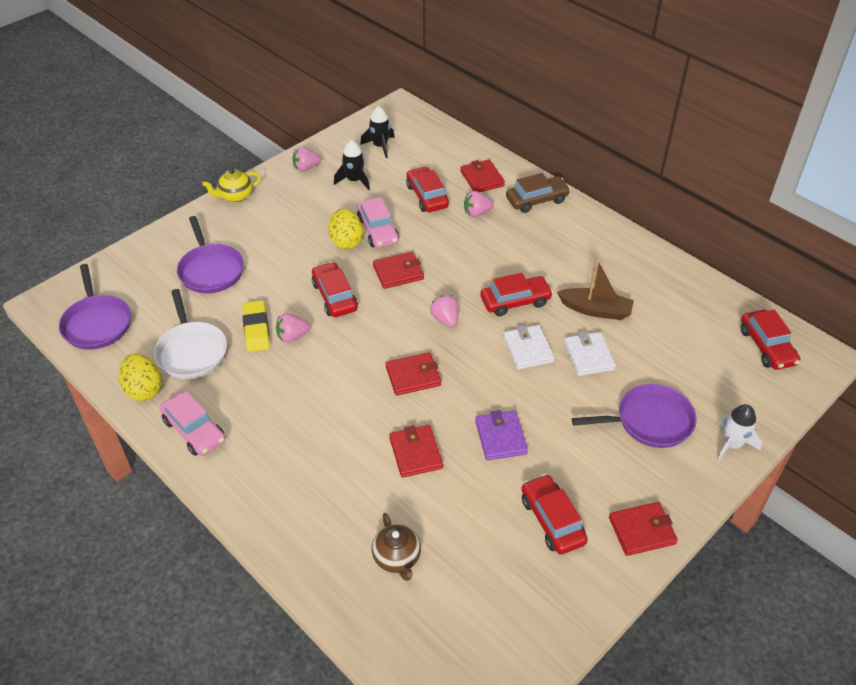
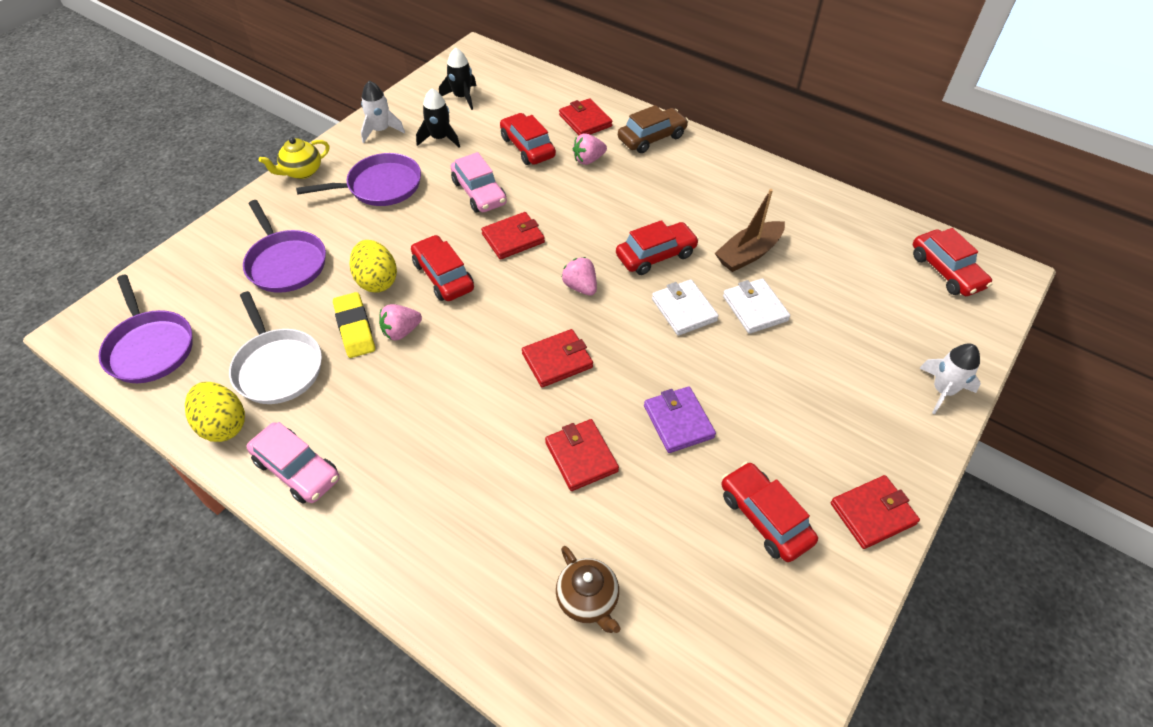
camera: 10 degrees left, 5 degrees up
pink strawberry [292,147,321,172] -> white rocket [361,81,405,143]
yellow egg [329,209,363,249] -> yellow egg moved to [349,240,397,293]
brown boat [557,259,634,320] -> brown boat turned 135 degrees clockwise [715,189,785,272]
purple pan [572,384,697,448] -> purple pan moved to [296,153,421,206]

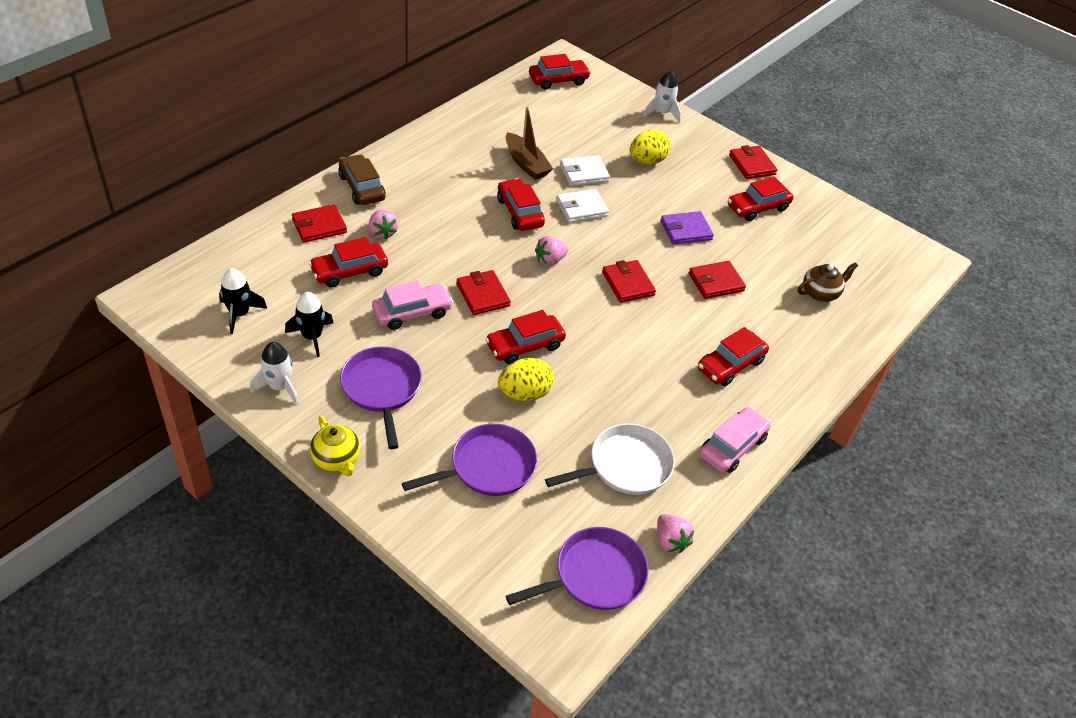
camera: 90 degrees left, 5 degrees down
yellow egg [185,382,245,442] -> yellow egg moved to [630,130,671,165]
yellow eraser [333,292,375,358] -> none
pink strawberry [379,304,422,340] -> pink strawberry moved to [657,514,694,553]
none -> red car [698,327,769,386]

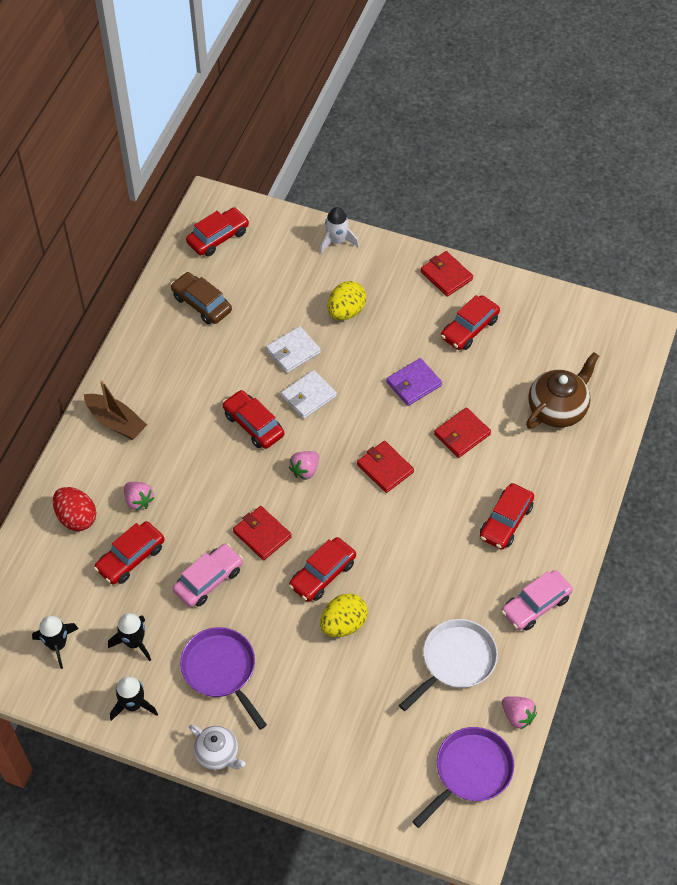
camera: 15 degrees left, 10 degrees up
white rocket [250,342,299,404] -> black rocket [110,676,158,721]
red wallet [292,204,347,243] -> red egg [53,487,96,531]
yellow teapot [310,416,360,476] -> white teapot [189,724,246,770]
brown car [338,154,386,205] -> brown car moved to [171,272,232,324]
purple pan [402,424,537,496] -> none
brown boat [506,106,553,180] -> brown boat moved to [84,380,147,440]
pink car [700,407,771,473] -> pink car turned 150 degrees counterclockwise [501,570,573,631]
brown teapot [797,262,858,302] -> brown teapot [526,352,599,429], size x1.57

